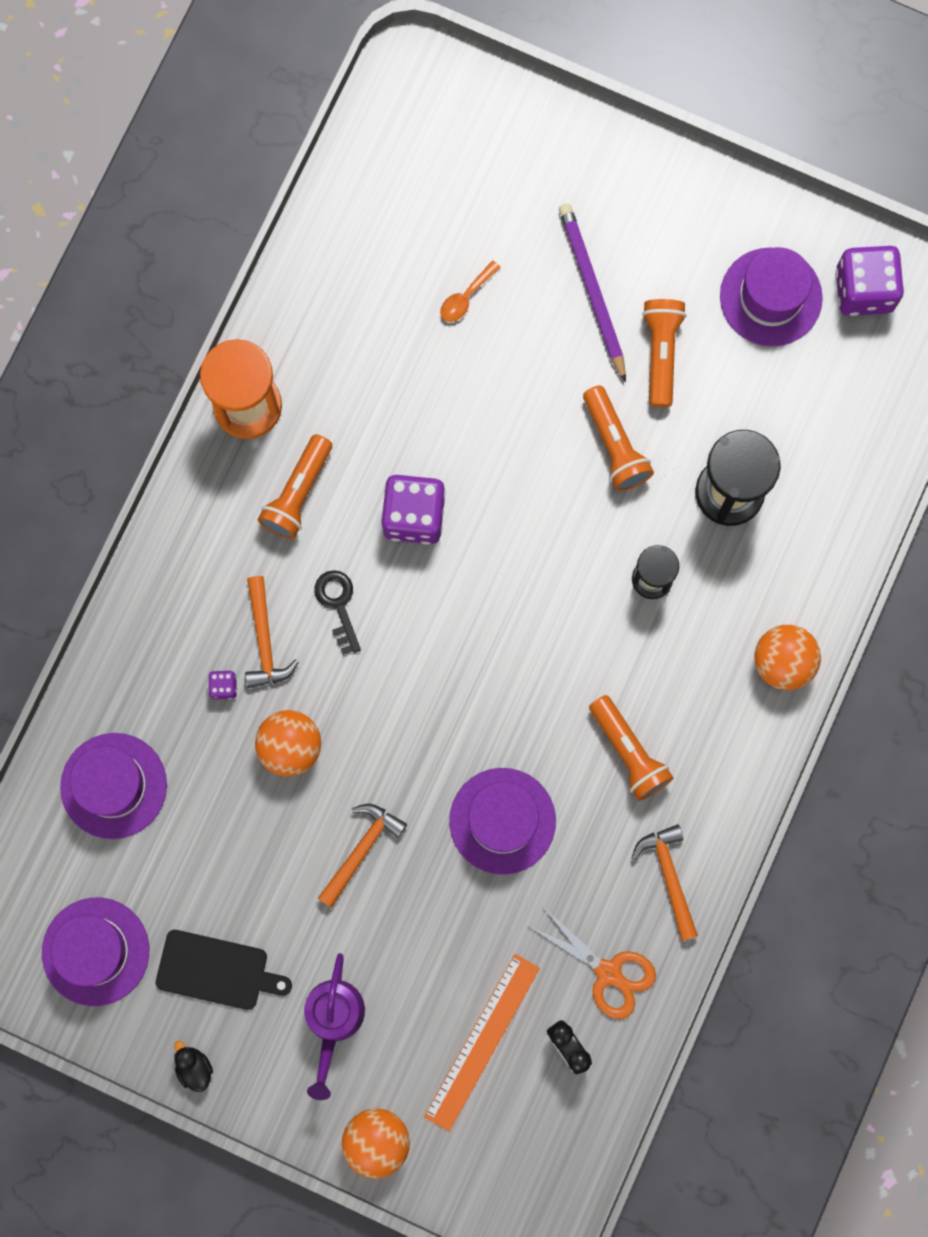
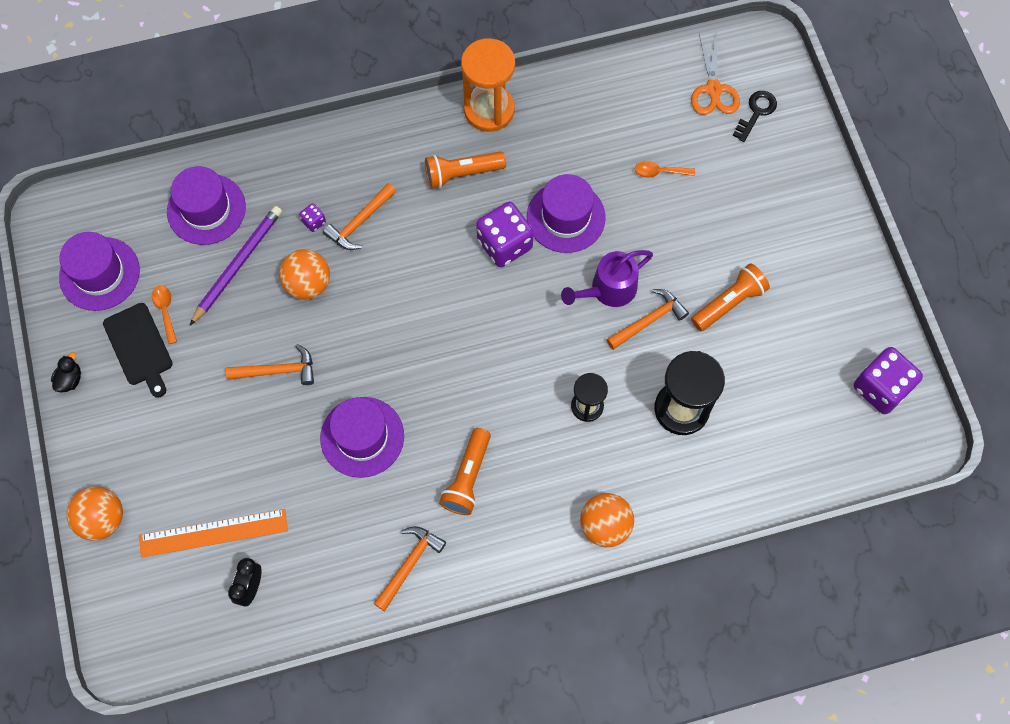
camera: 50 degrees right, 10 degrees down
purple watering can [304,953,365,1100] -> purple watering can moved to [561,250,653,307]
black key [314,570,361,655] -> black key moved to [733,91,777,142]
orange scissors [528,906,656,1019] -> orange scissors moved to [691,34,740,115]
purple pencil [559,204,626,382] -> purple pencil moved to [189,206,282,326]
orange flashlight [583,385,654,491] -> orange hammer [606,289,689,350]
purple hat [720,247,823,347] -> purple hat moved to [527,174,606,253]
none -> orange spoon [152,285,177,344]

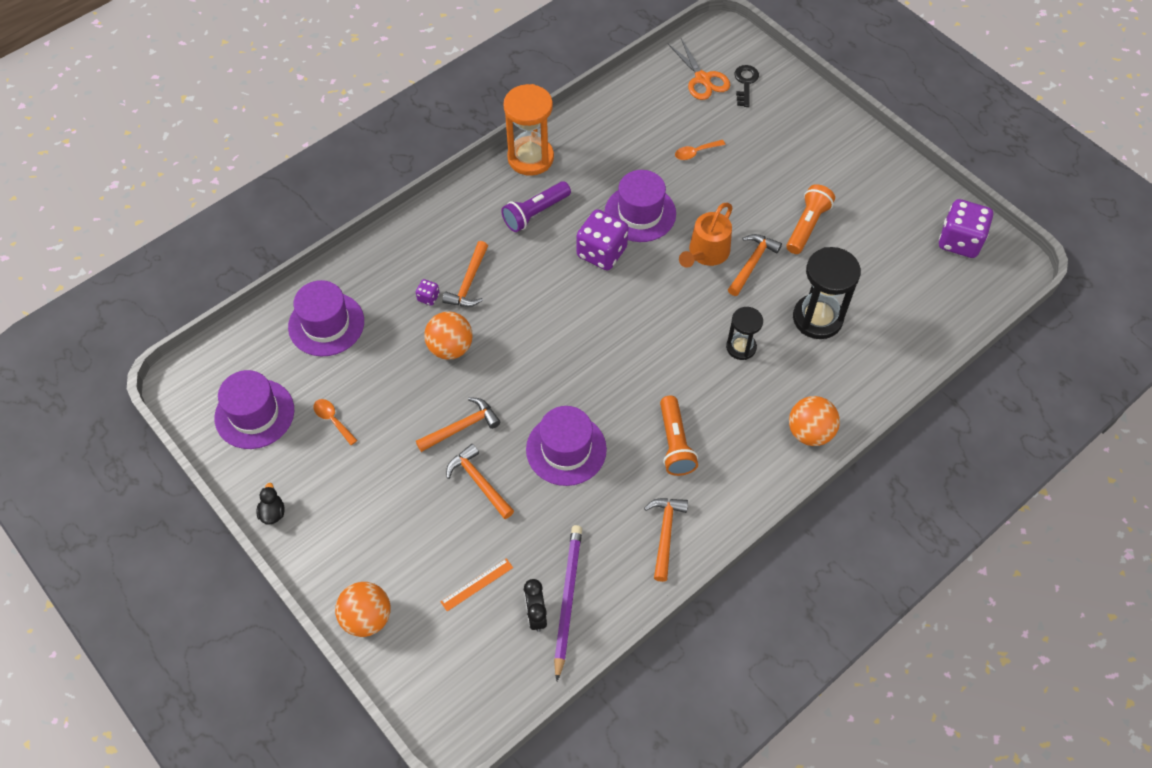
camera: 25 degrees left, 10 degrees down
black cutting board [103,303,173,398] -> none
orange ruler [139,509,288,558] -> orange ruler [441,558,513,611], size x0.54
purple pencil [189,206,282,326] -> purple pencil moved to [554,525,582,681]
orange flashlight [425,151,506,188] -> purple flashlight [501,181,571,232]
purple watering can [561,250,653,307] -> orange watering can [679,203,733,268]
none -> orange hammer [446,444,514,519]

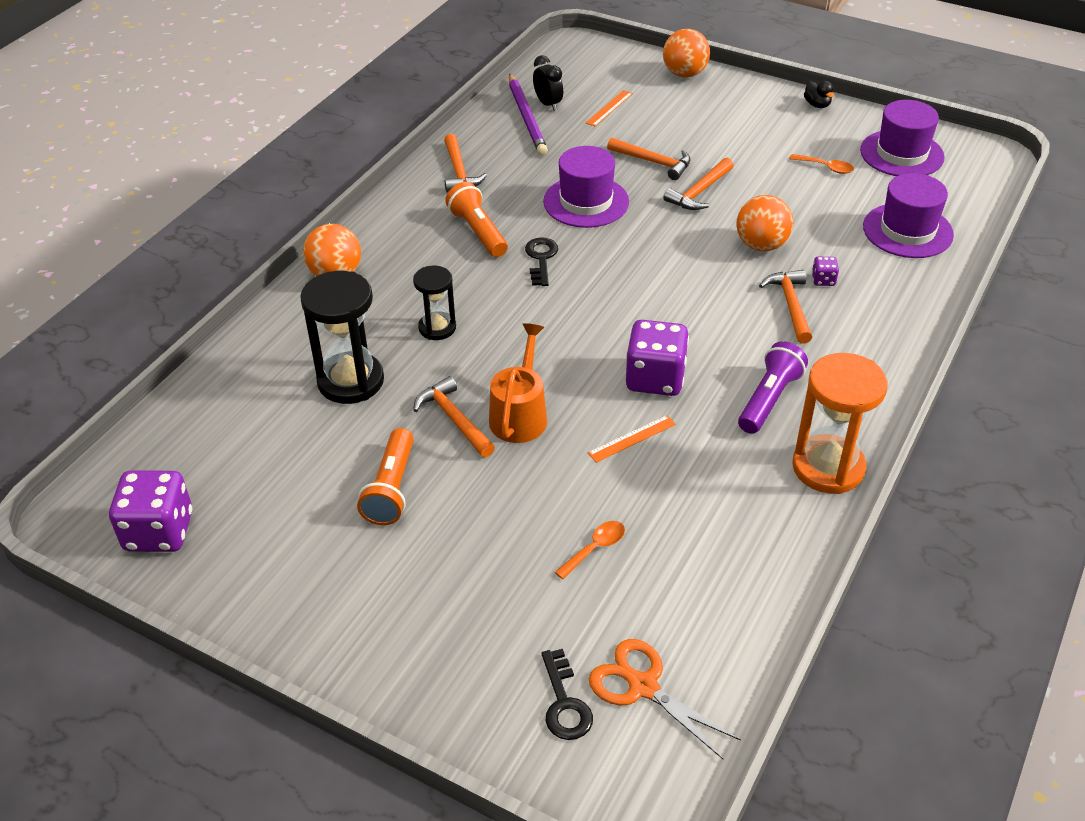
camera: 160 degrees right, 15 degrees down
purple hat [604,170,676,242] -> orange ruler [588,415,676,463]
orange hammer [728,234,782,296] -> orange hammer turned 135 degrees clockwise [413,376,495,457]
none -> black key [525,237,558,286]

